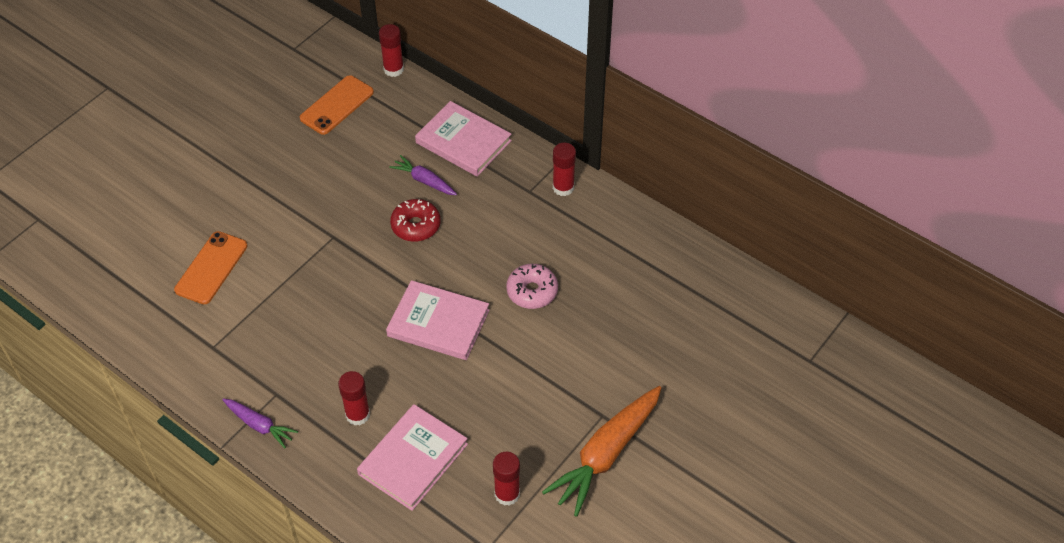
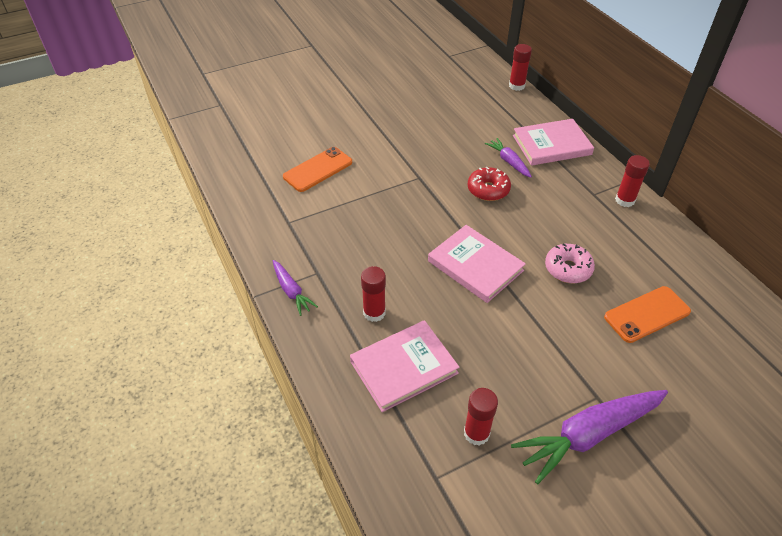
camera: 25 degrees right, 5 degrees down
orange phone [300,75,374,135] -> orange phone moved to [604,286,691,343]
pink book [415,101,512,176] -> pink book turned 75 degrees counterclockwise [513,119,594,166]
orange carrot [542,386,661,517] -> purple carrot [511,390,668,484]

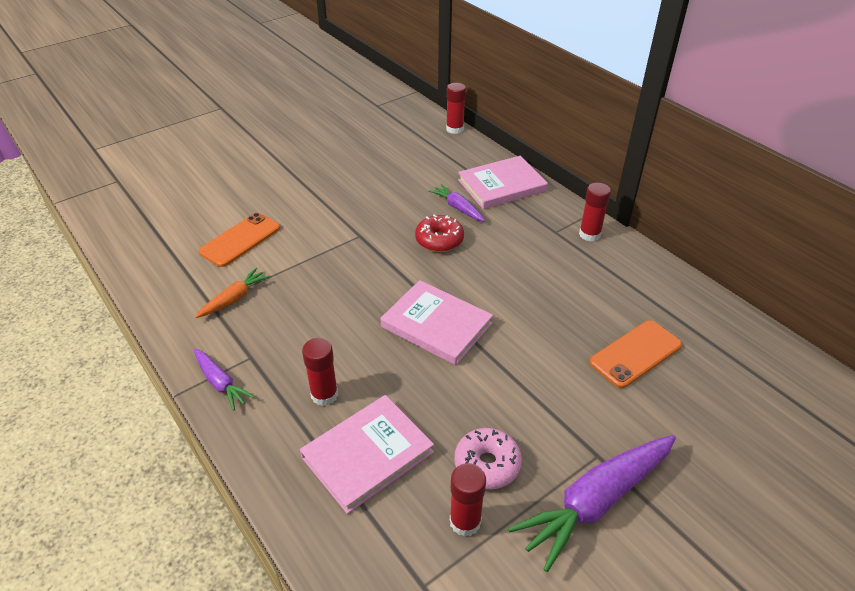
camera: 10 degrees left, 5 degrees down
pink donut [545,243,595,283] -> pink donut moved to [455,428,522,489]
none -> orange carrot [195,268,270,318]

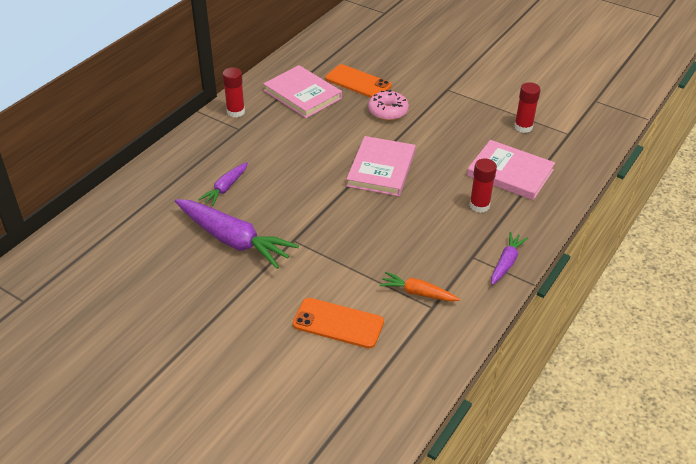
camera: 110 degrees left, 0 degrees up
red donut [415,215,464,252] -> none
red glue stick [446,83,466,134] -> none
pink donut [455,428,522,489] -> pink donut moved to [368,90,409,121]
pink book [458,156,548,209] -> pink book moved to [263,65,342,118]
purple carrot [508,435,676,572] -> purple carrot moved to [175,199,299,269]

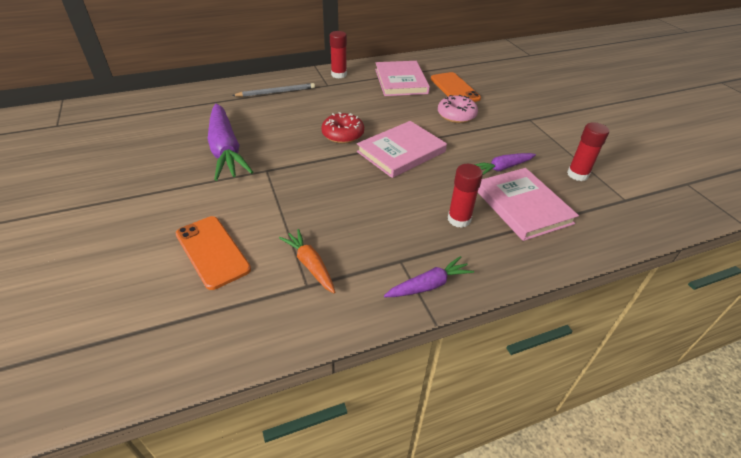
camera: 35 degrees right, 0 degrees up
purple carrot [198,162,248,206] -> purple carrot moved to [474,153,536,175]
none -> grey pencil [232,83,315,97]
none -> red donut [321,112,364,144]

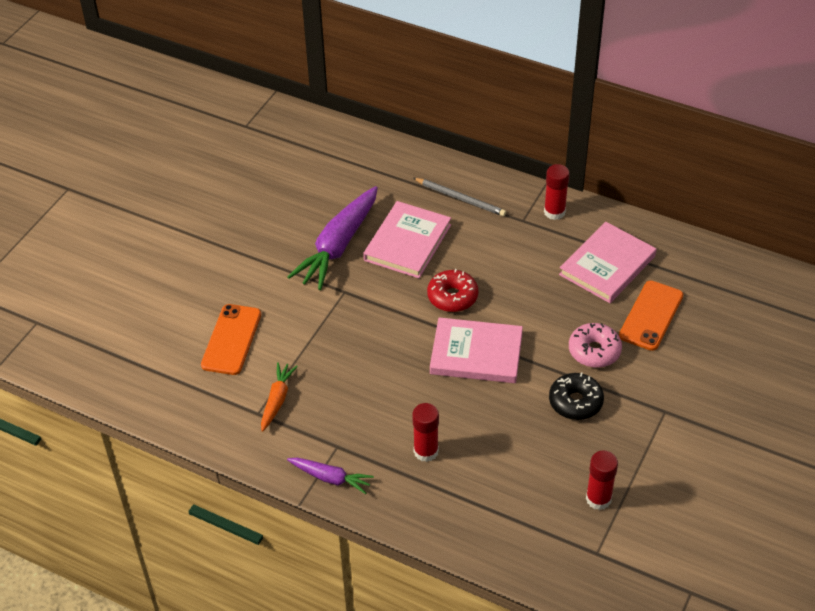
camera: 50 degrees right, 5 degrees up
purple carrot [474,153,536,175] -> none
pink book [478,168,579,241] -> pink book moved to [363,201,451,278]
none -> black donut [549,373,604,420]

